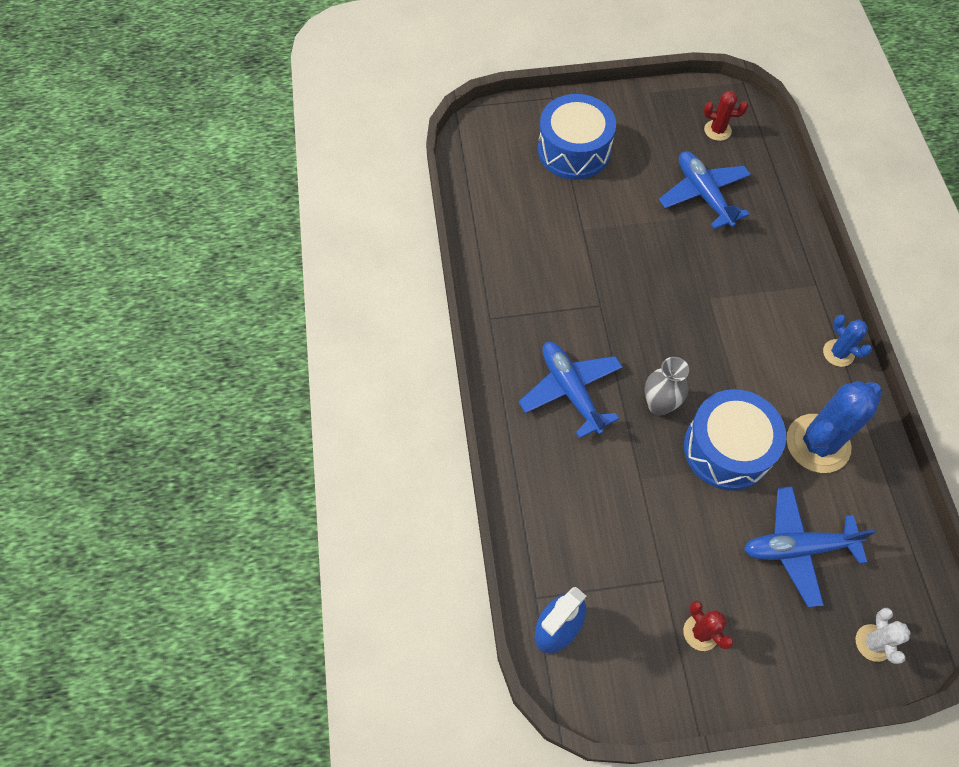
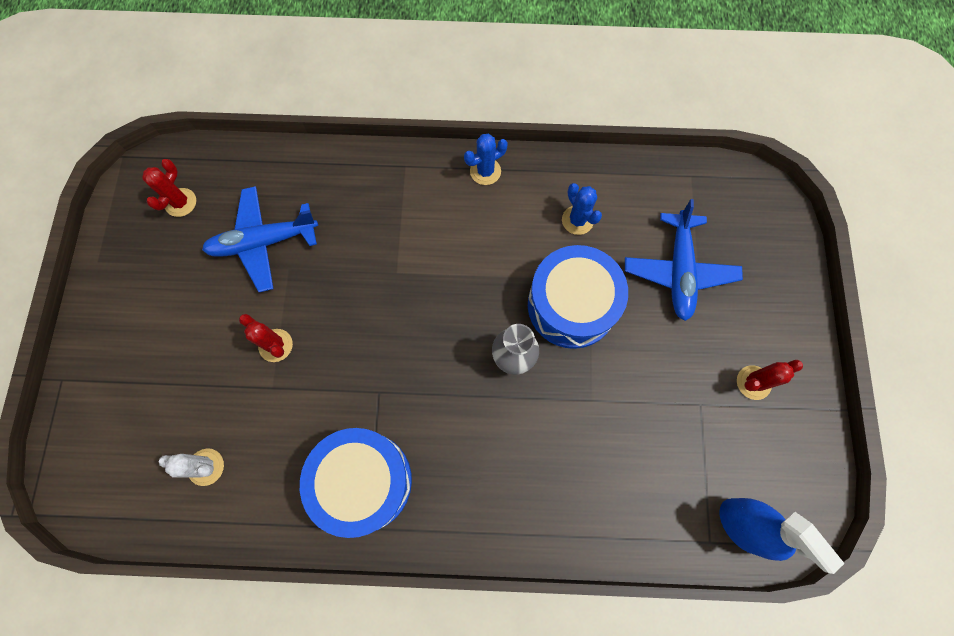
camera: 80 degrees left, 10 degrees up
blue plane [519,342,623,439] -> none
blue drum [538,94,616,180] -> blue drum moved to [300,428,412,538]
blue cactus [786,381,882,473] -> blue cactus [562,183,602,235], size x0.51
white cactus [856,608,911,664] -> white cactus moved to [159,448,224,486]
none -> red cactus [239,314,293,362]

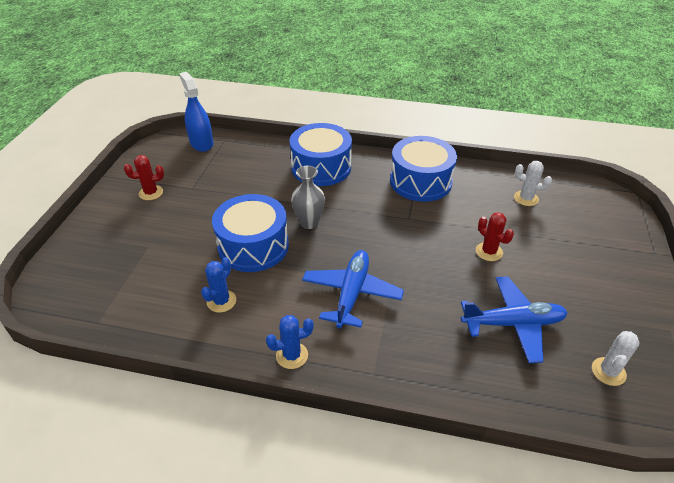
camera: 170 degrees left, 30 degrees down
red cactus [142,159,196,217] -> white cactus [592,331,640,386]
blue cactus [562,183,602,235] -> blue cactus turned 45 degrees clockwise [201,257,236,313]
blue plane [625,199,743,321] -> blue plane moved to [302,250,404,328]
none -> blue drum [289,123,352,186]

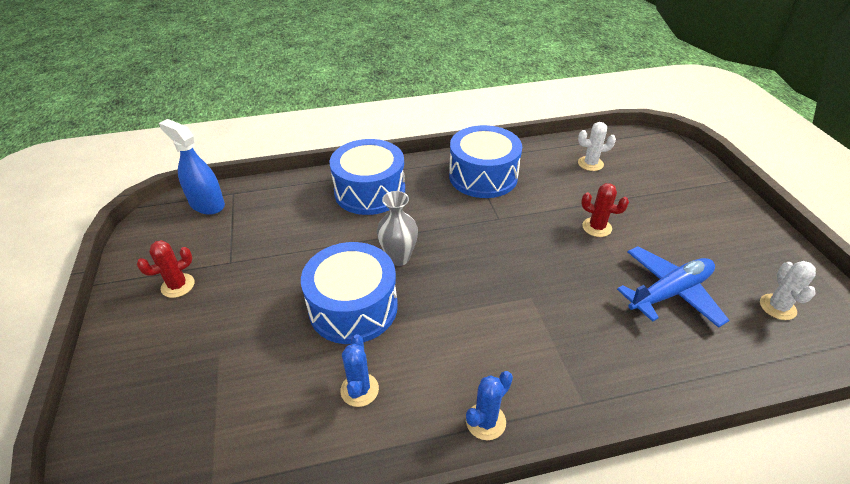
camera: 25 degrees left, 0 degrees up
blue plane [302,250,404,328] -> none

